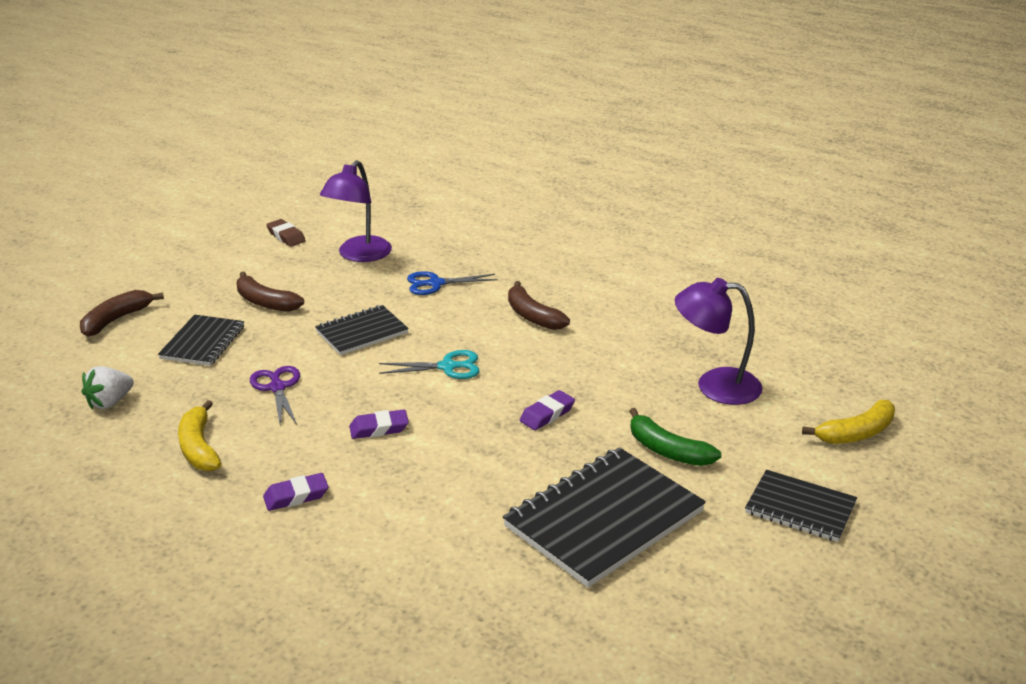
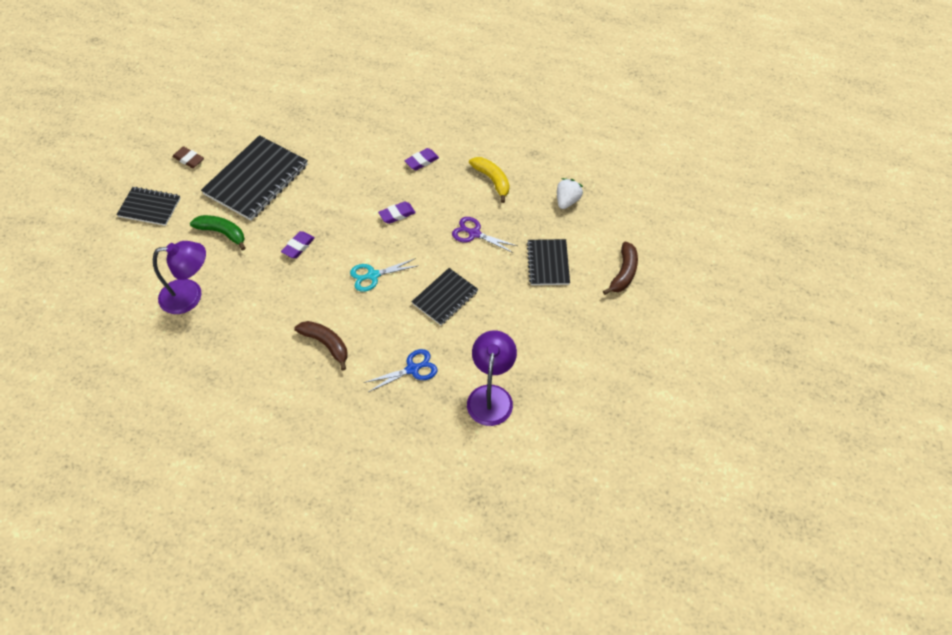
camera: 165 degrees right, 25 degrees up
brown banana [237,272,304,312] -> none
purple scissors [250,366,300,425] -> purple scissors turned 150 degrees clockwise [452,217,517,253]
brown eraser [266,219,306,247] -> brown eraser moved to [172,146,204,168]
yellow banana [802,400,895,444] -> none

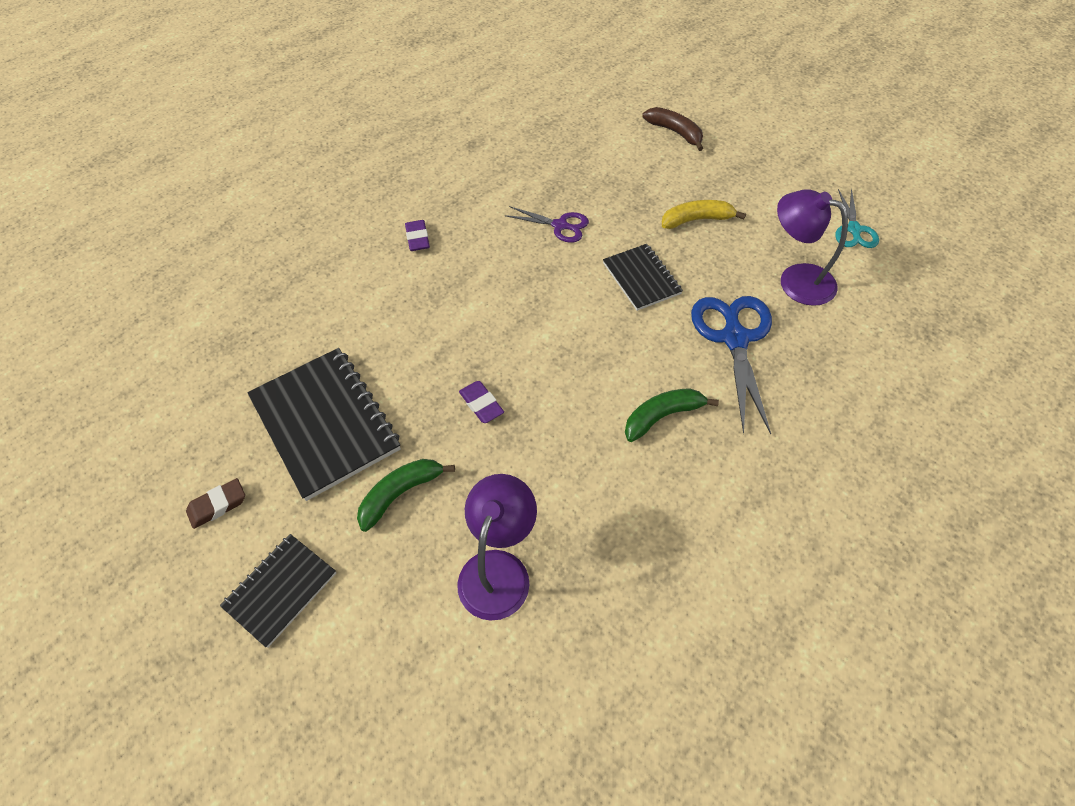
camera: 65 degrees left, 0 degrees up
brown banana [294,321,348,371] -> green banana [625,388,719,442]
turquoise scissors [350,258,419,292] -> turquoise scissors moved to [835,188,879,248]
blue scissors [364,349,437,392] -> blue scissors [691,296,772,435], size x1.73
purple eraser [378,201,416,224] -> none
purple scissors [452,217,517,253] -> purple scissors turned 120 degrees counterclockwise [505,206,589,243]
yellow banana [469,157,510,203] -> yellow banana moved to [662,200,746,229]
black notebook [527,239,570,285] -> none
white strawberry [557,178,583,209] -> none

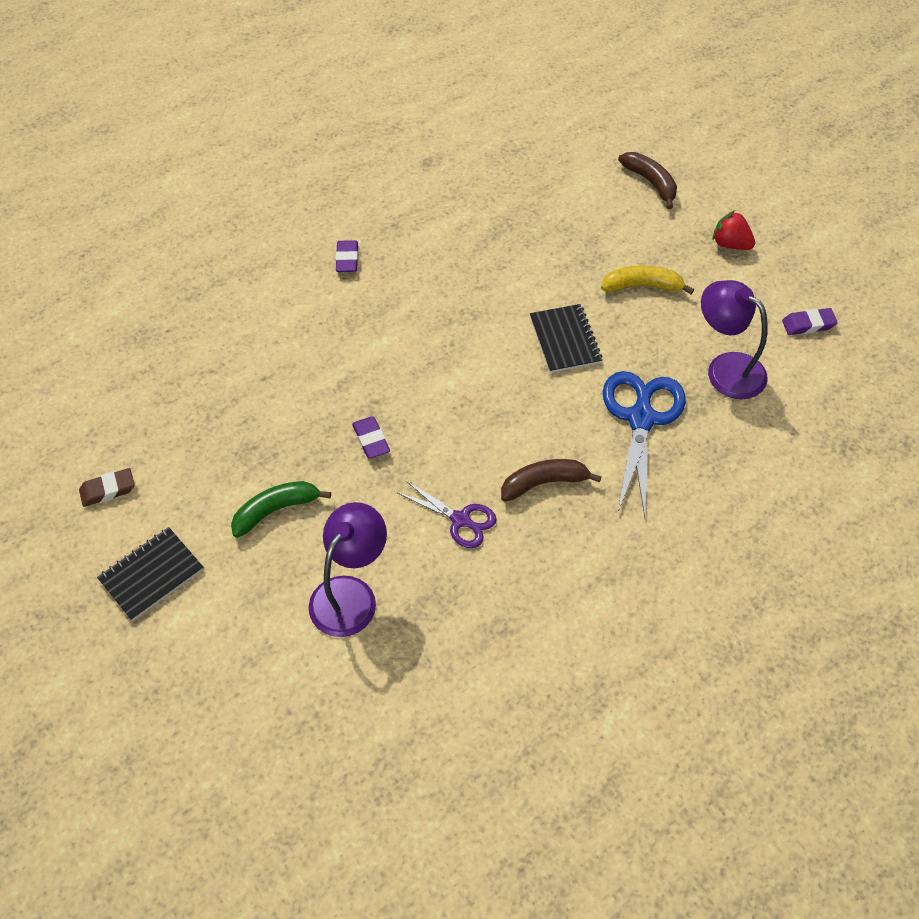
camera: 10 degrees right, 0 degrees up
black notebook [247,348,401,501] -> none
purple scissors [505,206,589,243] -> purple scissors moved to [398,481,497,548]
green banana [625,388,719,442] -> brown banana [501,459,602,502]
turquoise scissors [835,188,879,248] -> purple eraser [782,308,838,335]
none -> red strawberry [712,211,755,250]

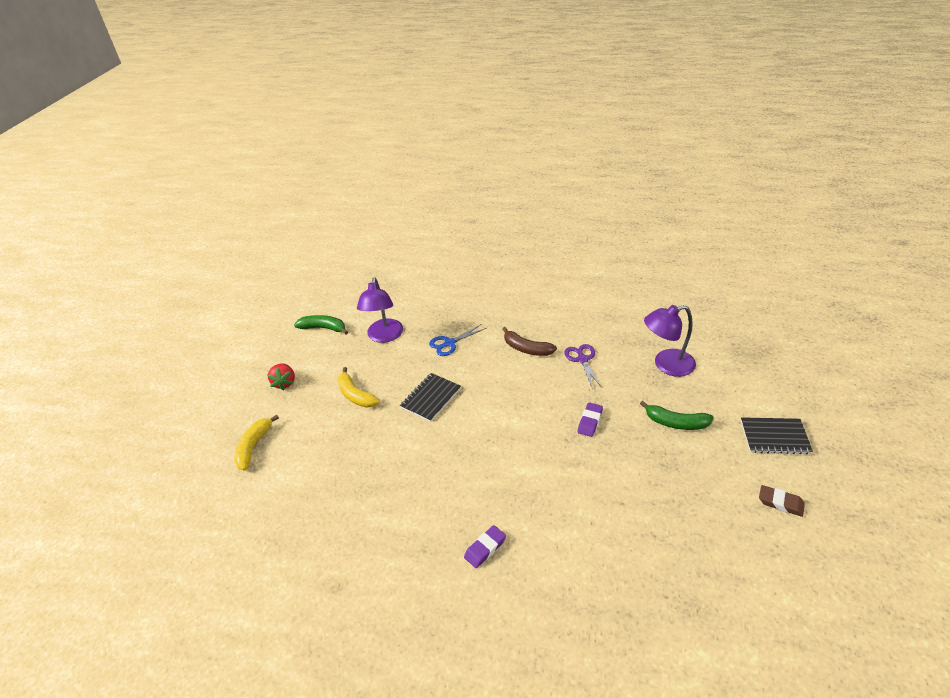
camera: 130 degrees left, 15 degrees down
blue scissors [603,371,686,517] -> blue scissors [429,324,487,356], size x0.58
brown banana [618,152,677,209] -> yellow banana [234,415,279,471]
purple eraser [782,308,838,335] -> green banana [294,315,348,334]

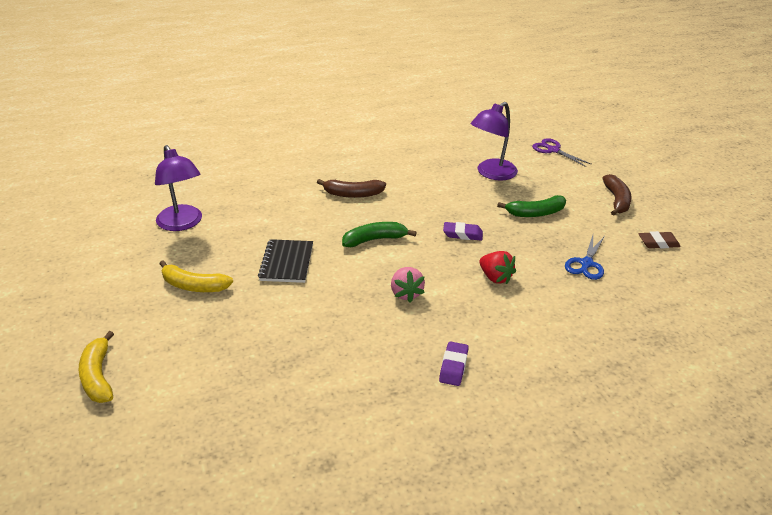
camera: 35 degrees left, 5 degrees down
red strawberry [267,363,295,391] -> red strawberry moved to [479,251,516,284]
green banana [294,315,348,334] -> green banana moved to [342,222,417,247]
blue scissors [429,324,487,356] -> blue scissors moved to [565,235,605,280]
purple scissors [564,344,602,390] -> purple scissors moved to [532,138,591,167]
purple eraser [578,402,603,437] -> purple eraser turned 75 degrees counterclockwise [443,222,483,241]
black notebook [741,417,813,454] -> brown banana [603,174,632,216]
none -> pink strawberry [391,267,425,302]

